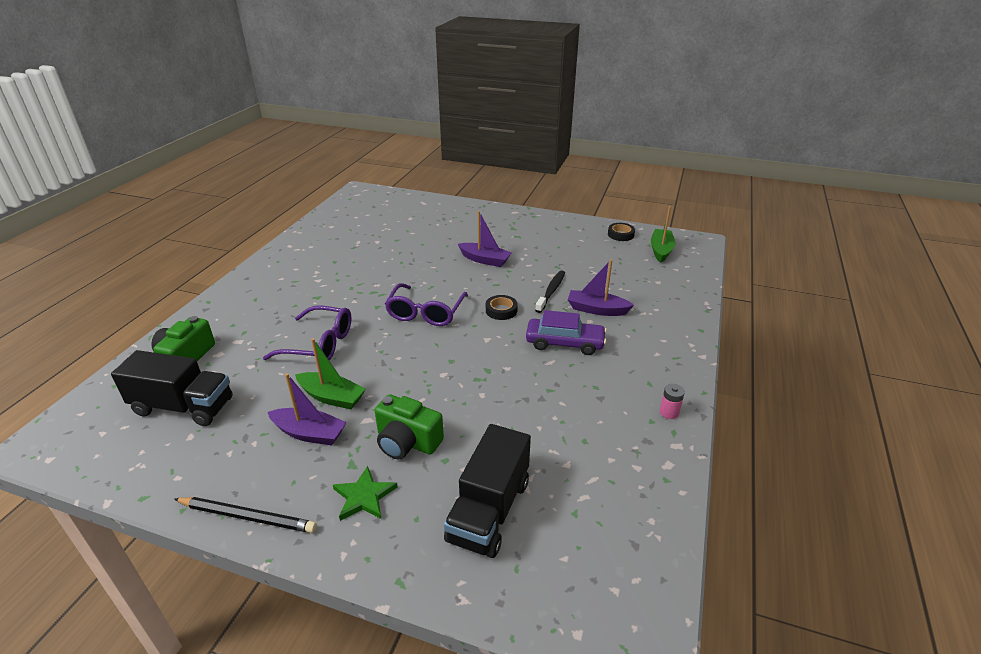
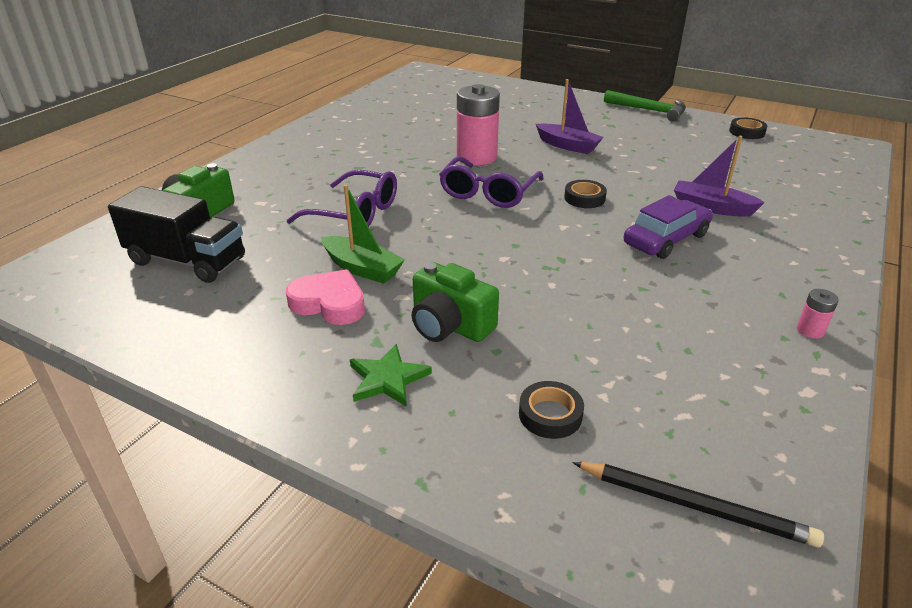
camera: 10 degrees right, 0 degrees up
black pencil [174,497,317,533] -> black pencil moved to [572,462,824,547]
purple boat [268,373,347,445] -> pink heart [286,269,365,325]
black truck [444,424,531,558] -> black tape [519,381,584,439]
purple car [526,310,607,355] -> purple car turned 60 degrees counterclockwise [624,195,713,259]
black toothbrush [535,270,565,313] -> none
green boat [651,206,675,263] -> none
none -> pink battery [457,84,500,165]
none -> green hammer [604,90,686,122]

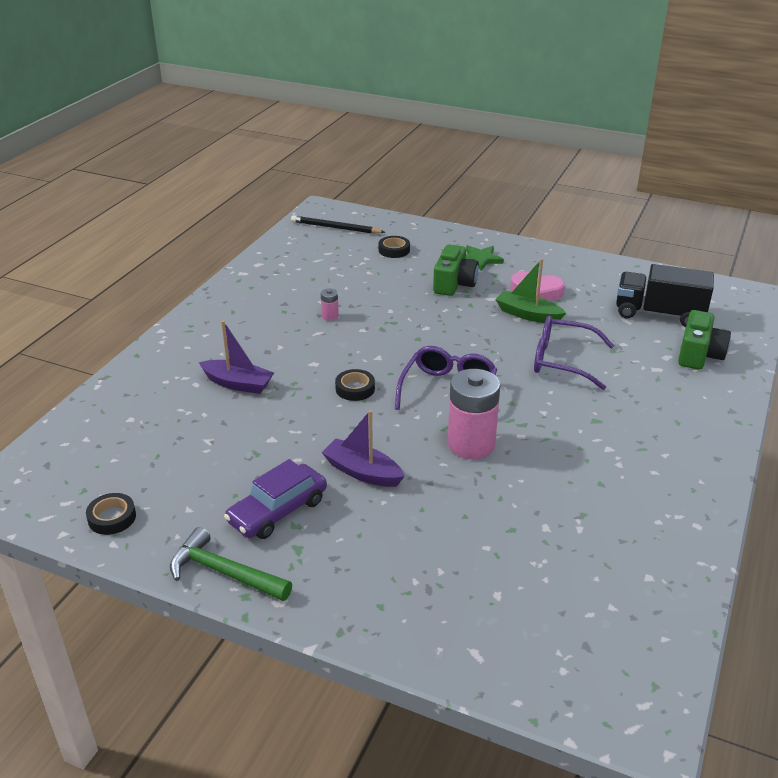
camera: 175 degrees right, 0 degrees up
green camera [412,262,499,342] -> green camera turned 75 degrees clockwise [433,244,479,296]
purple car [624,195,713,259] -> purple car moved to [224,459,327,539]
pink battery [797,289,839,338] -> pink battery moved to [321,288,339,321]

